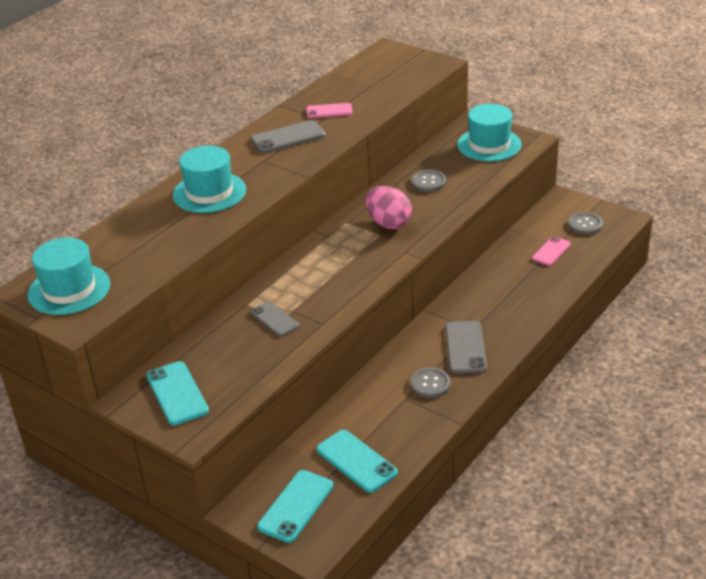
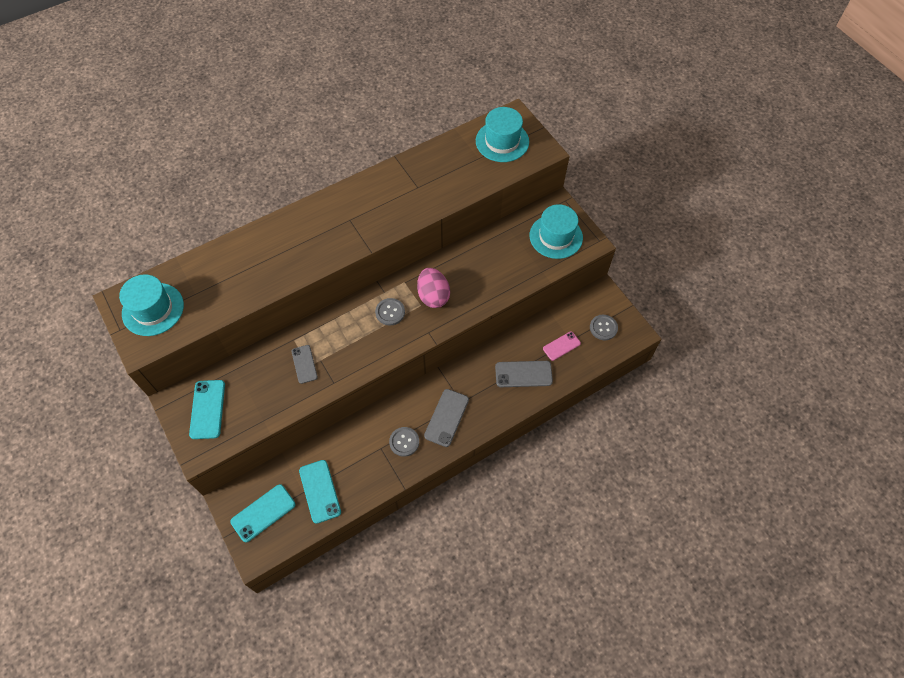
camera: 20 degrees right, 25 degrees up
turquoise hat [173,146,246,213] -> turquoise hat moved to [476,107,529,162]
grey phone [251,120,326,153] -> grey phone moved to [495,361,553,387]
pink phone [306,103,353,118] -> none
grey button [411,170,446,192] -> grey button moved to [375,298,405,326]

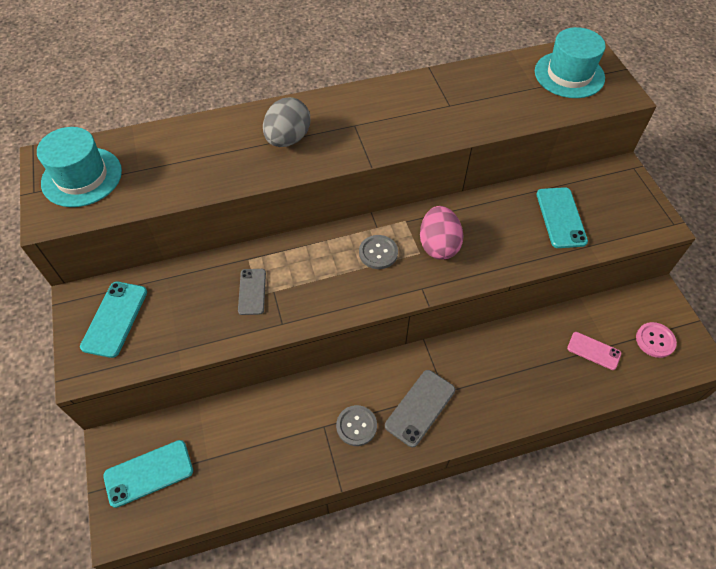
camera: 15 degrees right, 5 degrees down
turquoise phone [299,460,341,524] -> turquoise phone moved to [536,187,588,248]
grey phone [495,361,553,387] -> none
turquoise hat [529,204,583,259] -> none
pink phone [543,331,581,361] -> pink phone turned 45 degrees clockwise [567,332,621,370]
grey button [590,315,618,340] -> pink button [636,322,677,358]
none -> grey egg [263,97,310,147]

